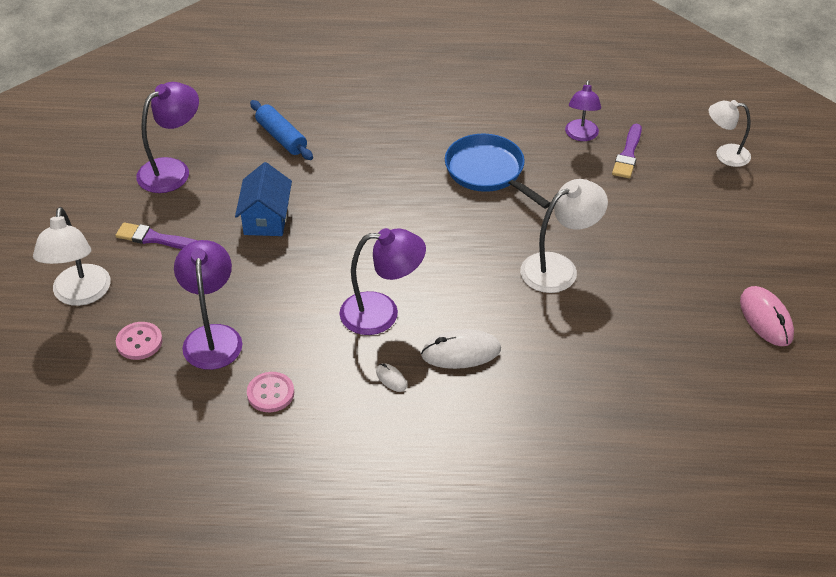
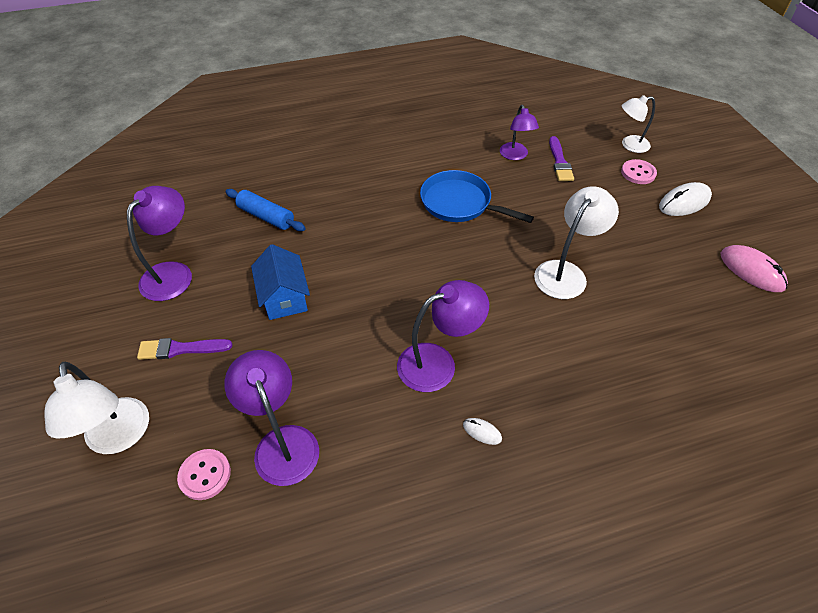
camera: 20 degrees left, 5 degrees up
pink button [247,372,294,412] -> pink button moved to [621,159,657,184]
white mouse [421,329,501,369] -> white mouse moved to [659,182,712,216]

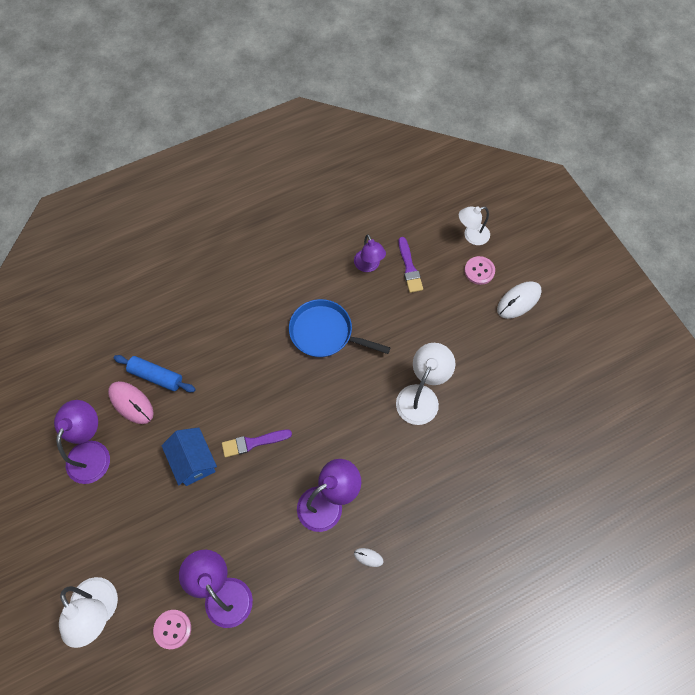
camera: 10 degrees left, 15 degrees up
purple brush [137,338,233,360] -> purple brush moved to [222,430,292,457]
pink mouse [721,245,788,292] -> pink mouse moved to [108,381,154,424]

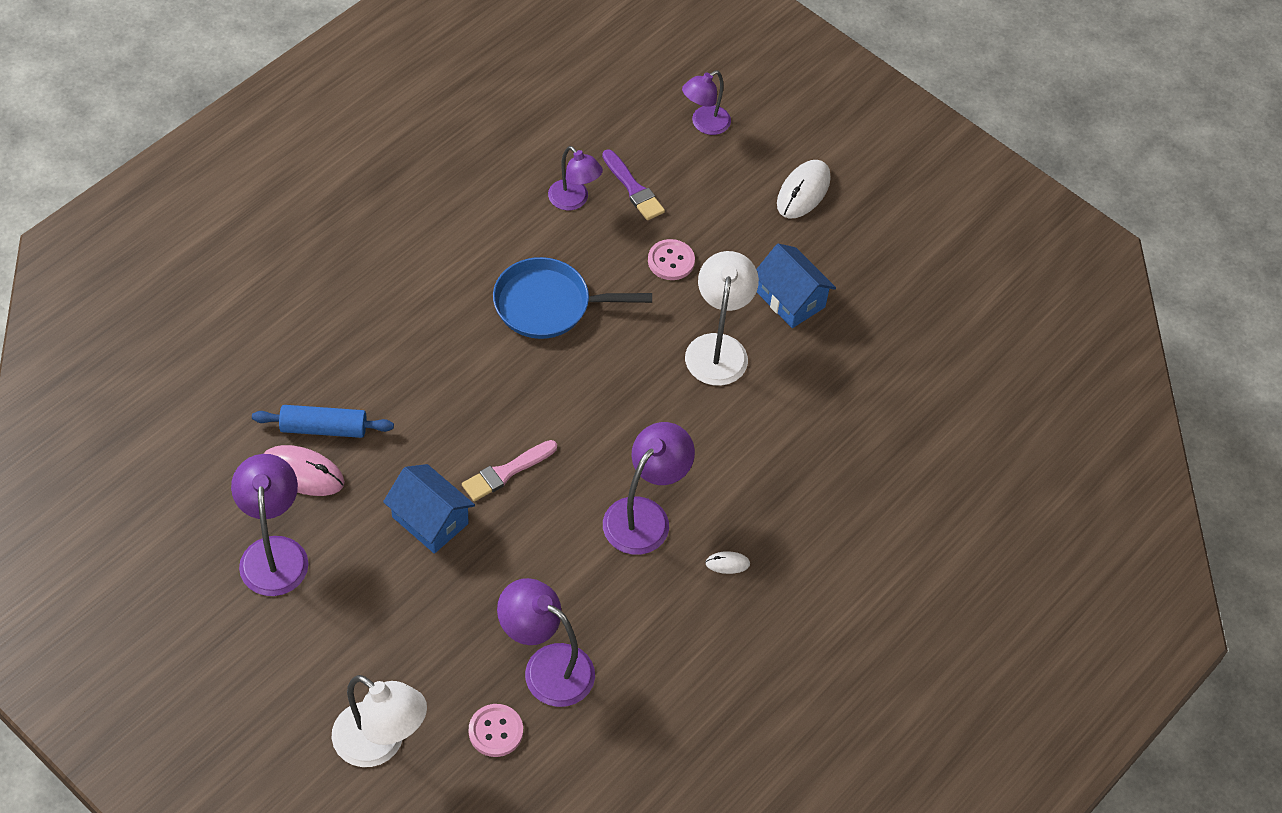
camera: 25 degrees left, 10 degrees down
purple brush [222,430,292,457] -> pink brush [462,440,557,501]
white lamp [459,206,490,245] -> purple lamp [682,70,731,135]
pink button [464,256,495,285] -> pink button moved to [648,239,695,280]
none -> blue house [756,243,836,328]

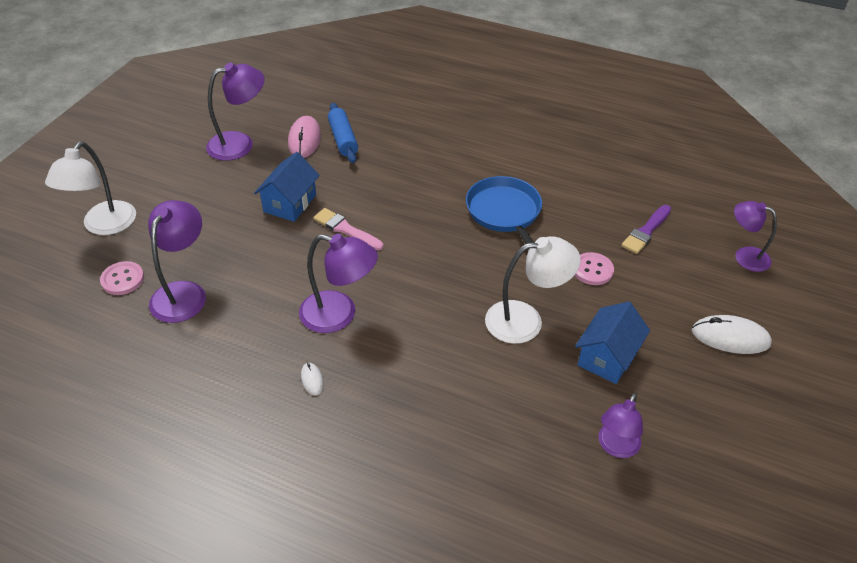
camera: 75 degrees right, 10 degrees down
purple lamp [548,146,603,210] -> purple lamp moved to [599,393,643,458]

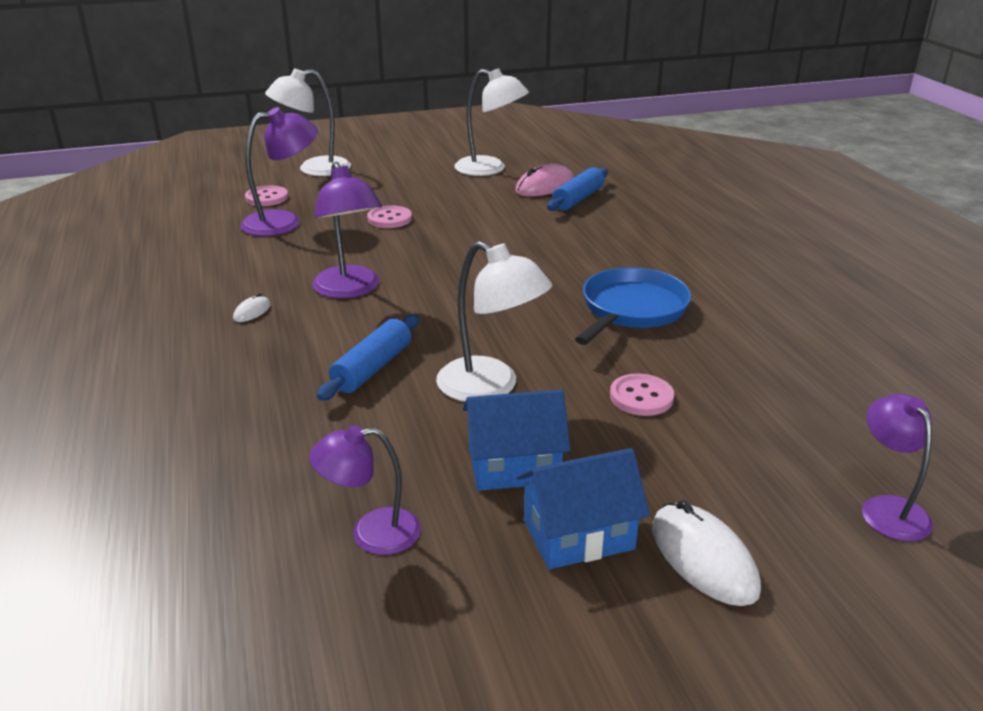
camera: 50 degrees right, 15 degrees down
purple lamp [206,62,265,161] -> white lamp [454,68,529,176]
blue house [254,152,320,222] -> blue house moved to [516,448,650,569]
pink brush [313,208,383,250] -> none
purple brush [621,205,671,254] -> none
none -> blue rolling pin [317,315,419,401]
none -> pink button [367,206,412,228]

